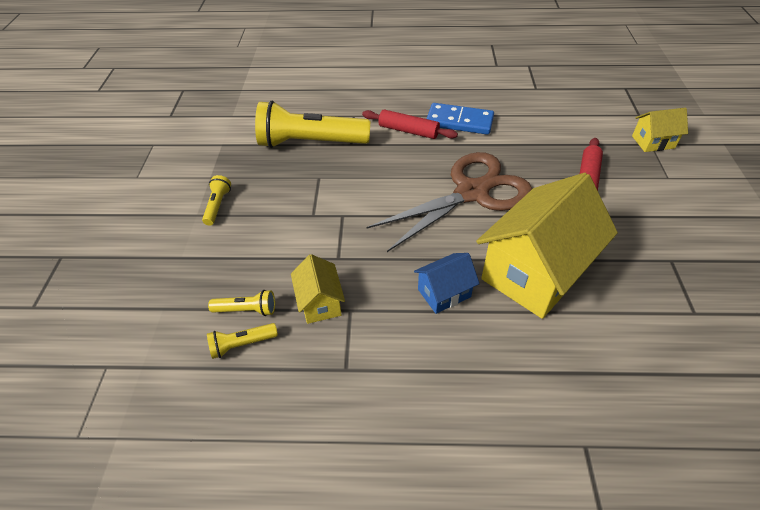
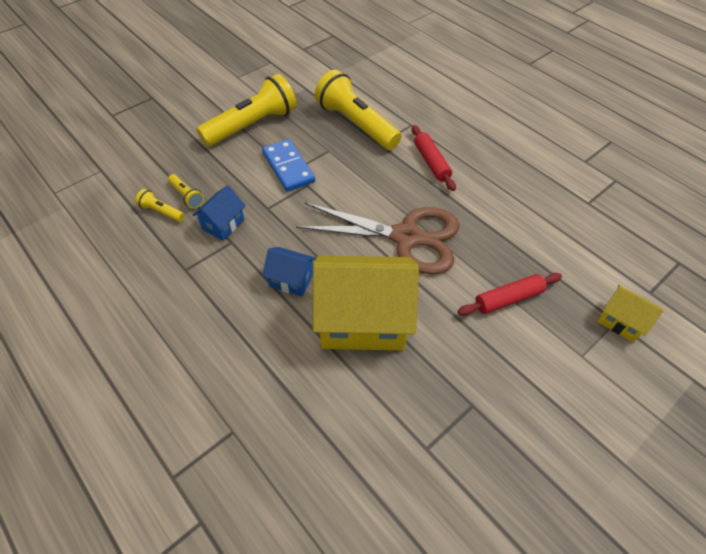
camera: 45 degrees right, 5 degrees up
yellow flashlight [202,175,231,225] -> yellow flashlight [197,74,297,147], size x2.31
yellow house [291,254,345,324] -> blue house [193,185,246,241]
blue domino [426,103,494,135] -> blue domino moved to [262,139,315,192]

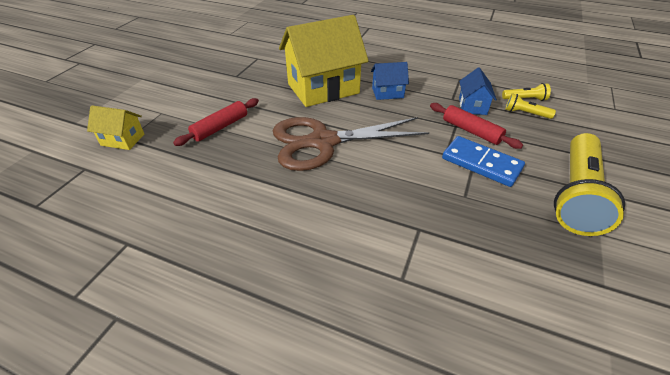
camera: 155 degrees right, 10 degrees down
yellow flashlight [315,70,401,150] -> none
red rolling pin [411,125,456,191] -> red rolling pin moved to [430,103,523,149]

